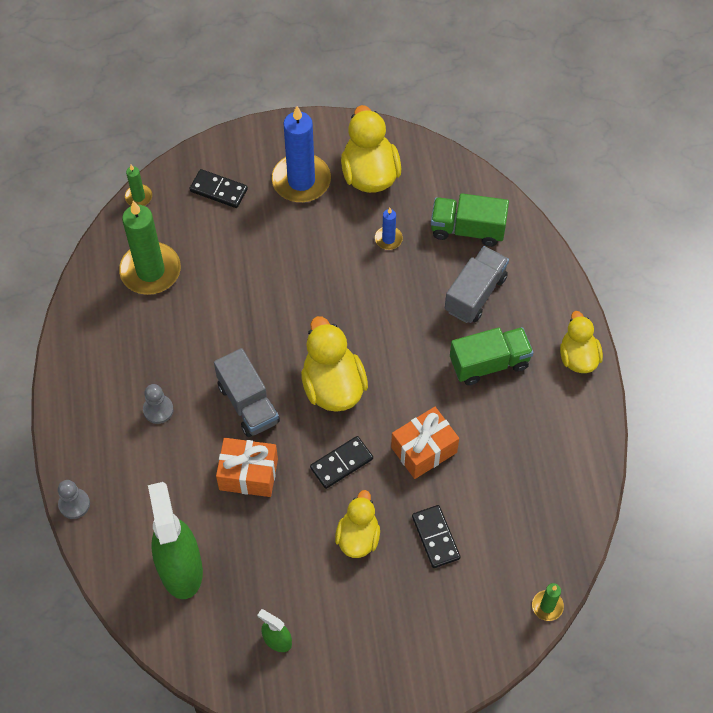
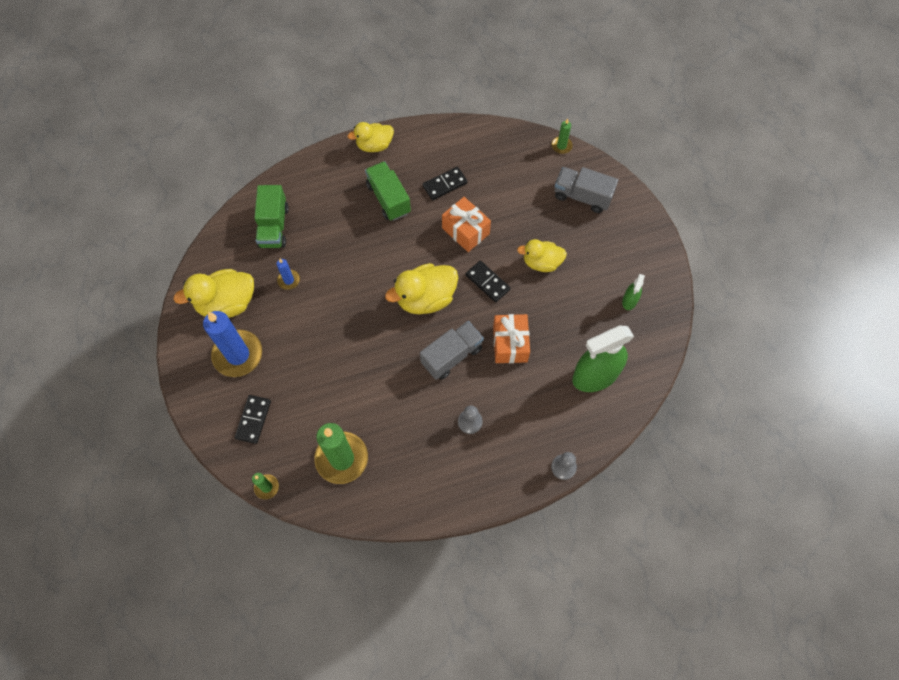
camera: 100 degrees left, 5 degrees up
black domino [412,505,460,568] -> black domino moved to [423,167,468,200]
grey truck [445,246,509,323] -> grey truck moved to [555,167,618,213]

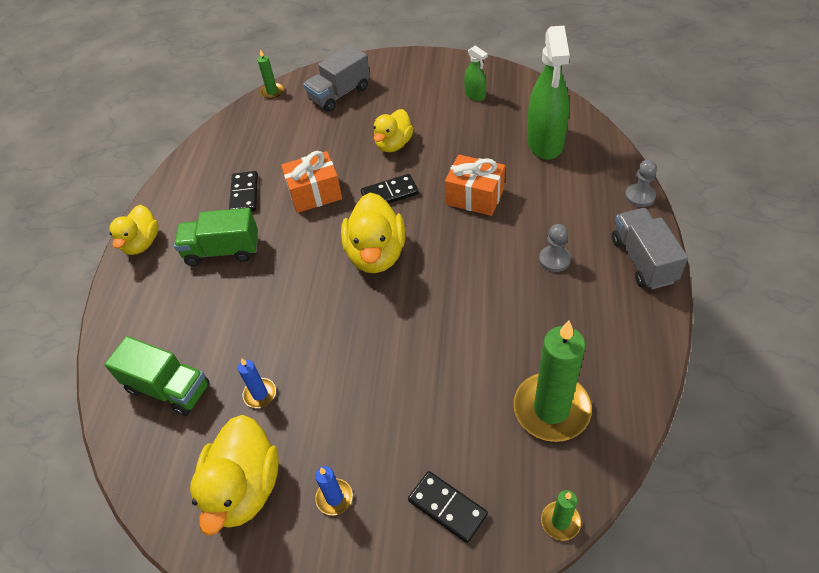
camera: 60 degrees left, 15 degrees down
blue candle [203,311,262,377] -> blue candle [315,466,353,515], size x0.46
grey truck [420,321,484,380] -> grey truck moved to [612,208,688,289]

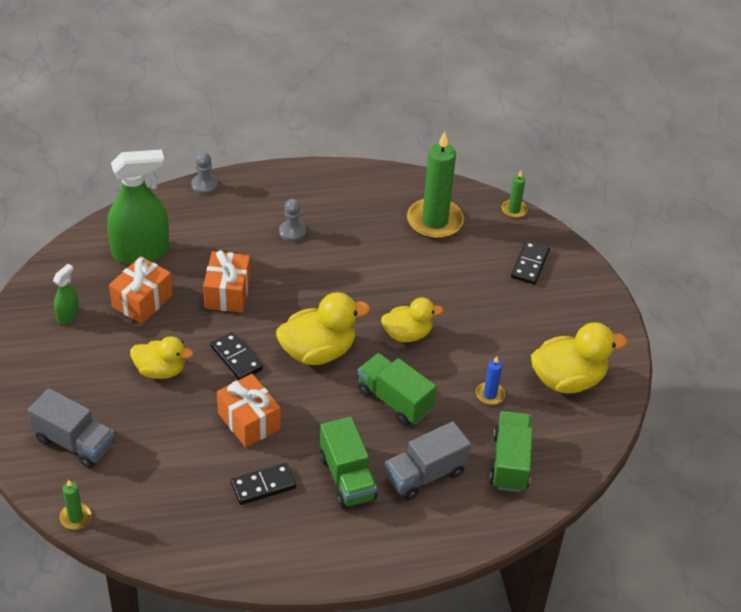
camera: 115 degrees left, 5 degrees down
yellow duck [109,205,159,255] -> yellow duck moved to [381,298,443,342]
blue candle [315,466,353,515] -> none
grey truck [612,208,688,289] -> grey truck moved to [385,421,471,500]
none -> orange gift [109,256,173,324]
none -> green truck [358,353,436,426]

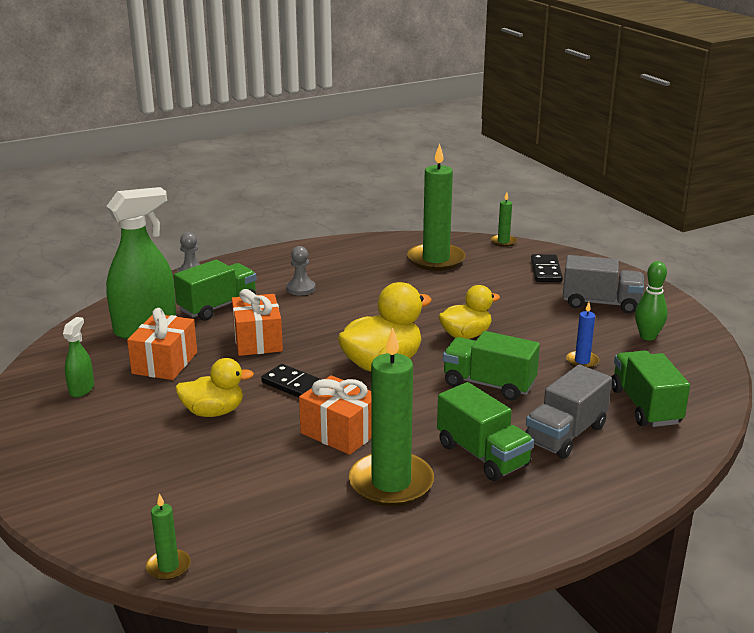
camera: 15 degrees left, 20 degrees down
grey truck [28,388,114,468] -> grey truck moved to [563,255,644,314]
black domino [231,463,296,505] -> green candle [349,327,434,506]
yellow duck [531,322,627,394] -> green bowling pin [635,261,668,341]
none -> green truck [174,260,257,321]

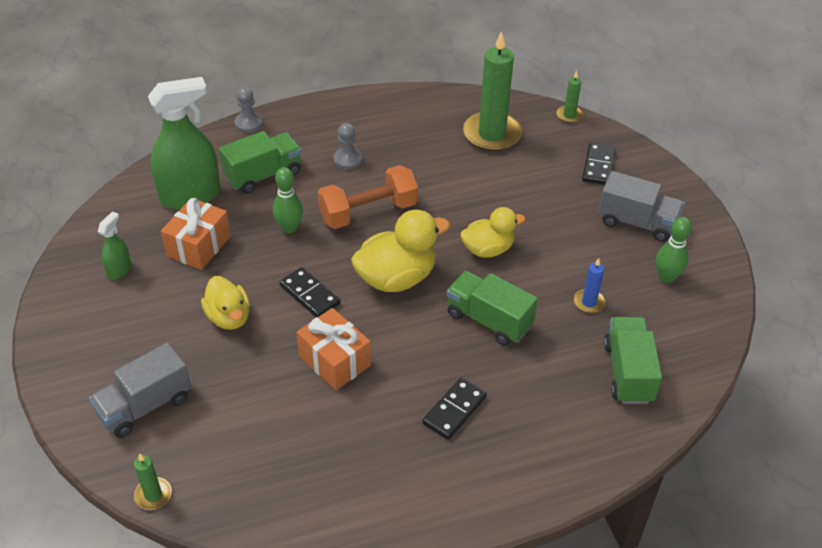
camera: 10 degrees right, 20 degrees up
yellow duck [175,358,254,417] -> yellow duck turned 60 degrees clockwise [201,276,250,330]
orange gift [232,289,283,356] -> green bowling pin [273,167,303,233]
green candle [349,327,434,506] -> none
green truck [437,382,534,481] -> black domino [422,378,487,440]
grey truck [526,365,612,459] -> grey truck moved to [89,343,191,438]
none -> orange dumbbell [318,165,418,229]

